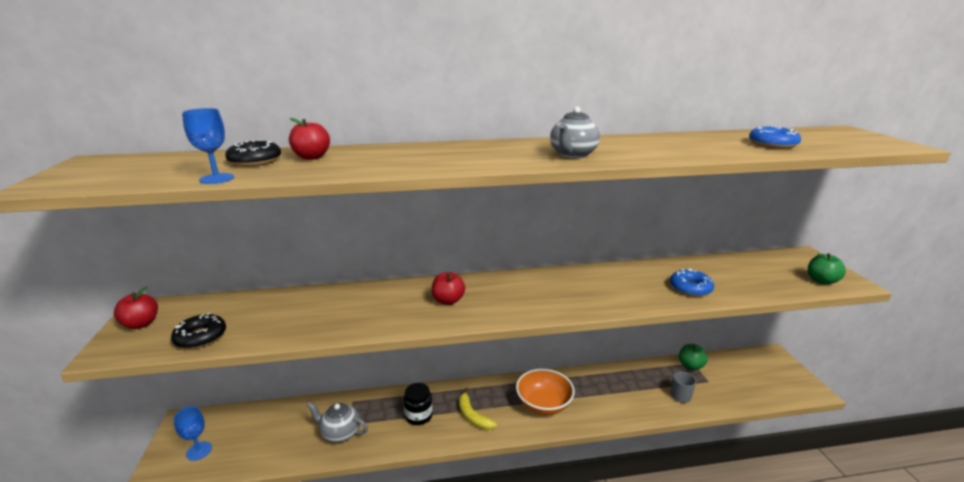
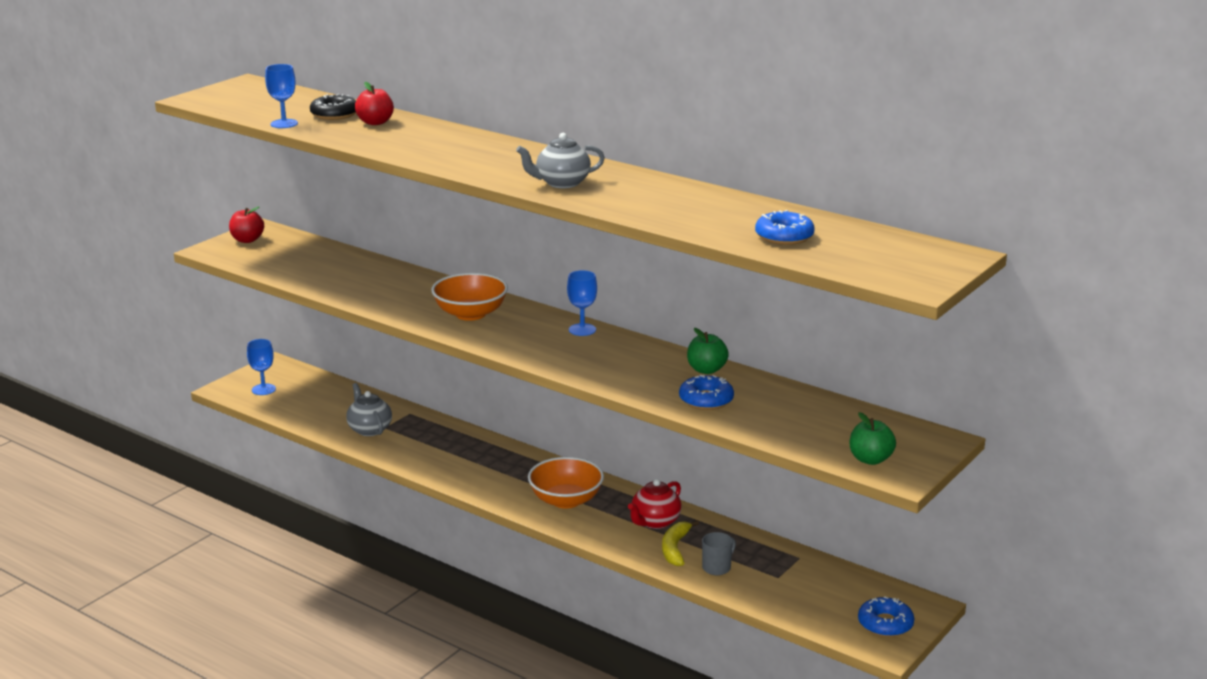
camera: 45 degrees right, 0 degrees up
black donut [171,313,226,349] -> none
black jar [404,383,433,425] -> none
red apple [432,272,465,305] -> orange bowl [431,273,508,321]
yellow banana [459,388,497,429] -> yellow banana moved to [662,520,699,566]
green apple [679,344,707,370] -> green apple moved to [687,328,729,374]
none -> blue goblet [567,270,597,336]
none -> red teapot [628,479,682,529]
none -> blue donut [858,596,914,637]

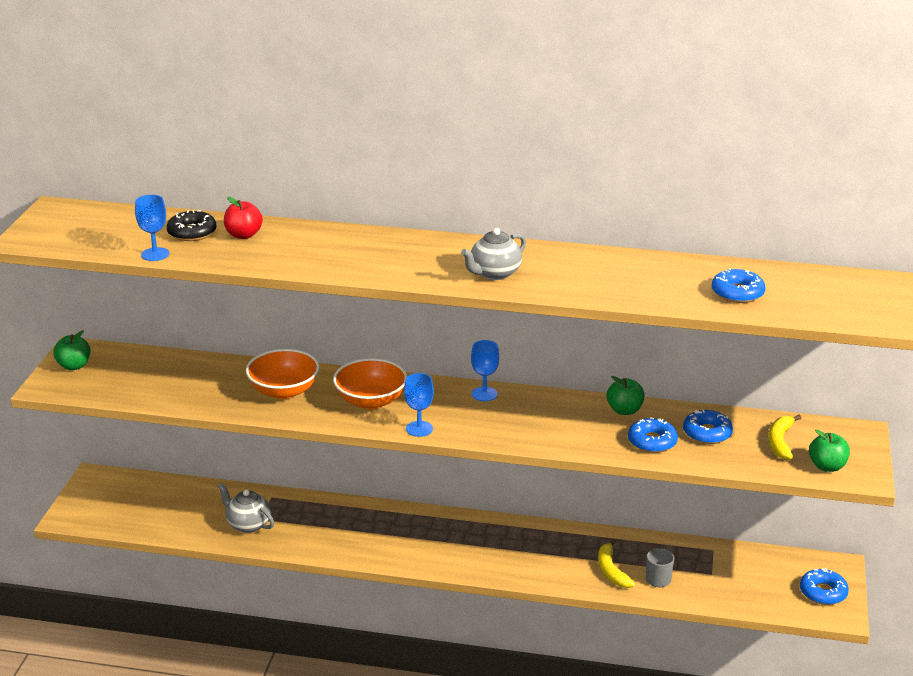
camera: 25 degrees left, 5 degrees up
red apple [229,207,264,243] -> green apple [53,330,90,370]
blue goblet [247,339,276,395] -> blue goblet moved to [404,373,434,437]
orange bowl [528,457,604,509] -> orange bowl moved to [246,349,319,399]
red teapot [628,479,682,529] -> none
none -> blue donut [683,410,733,444]
none -> yellow banana [768,415,801,460]

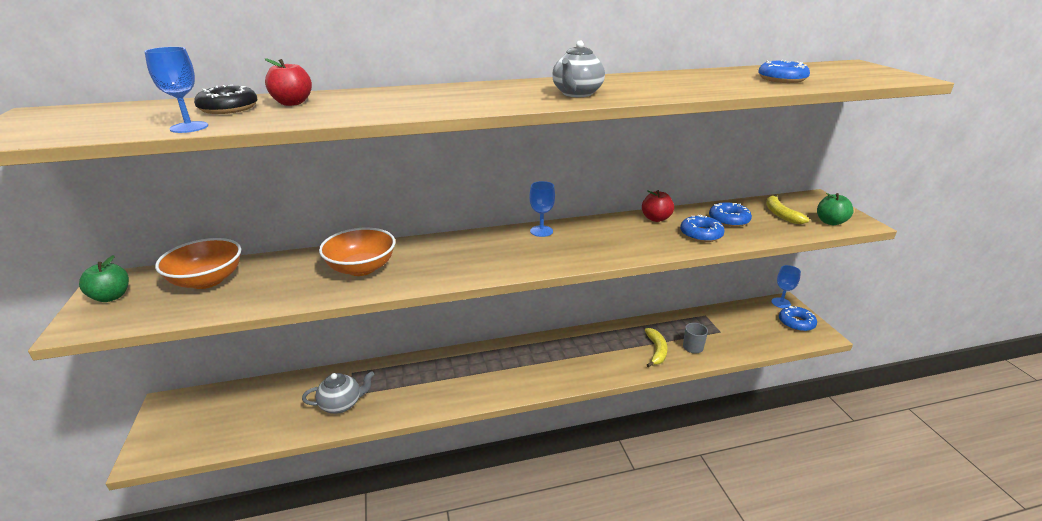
camera: 25 degrees left, 0 degrees up
grey teapot [218,482,274,533] -> grey teapot turned 150 degrees clockwise [302,371,374,414]
orange bowl [333,358,407,409] -> orange bowl moved to [155,238,241,289]
blue goblet [404,373,434,437] -> blue goblet moved to [772,265,801,308]
yellow banana [598,539,635,588] -> yellow banana turned 135 degrees counterclockwise [645,328,668,368]
green apple [607,376,645,415] -> red apple [642,190,674,222]

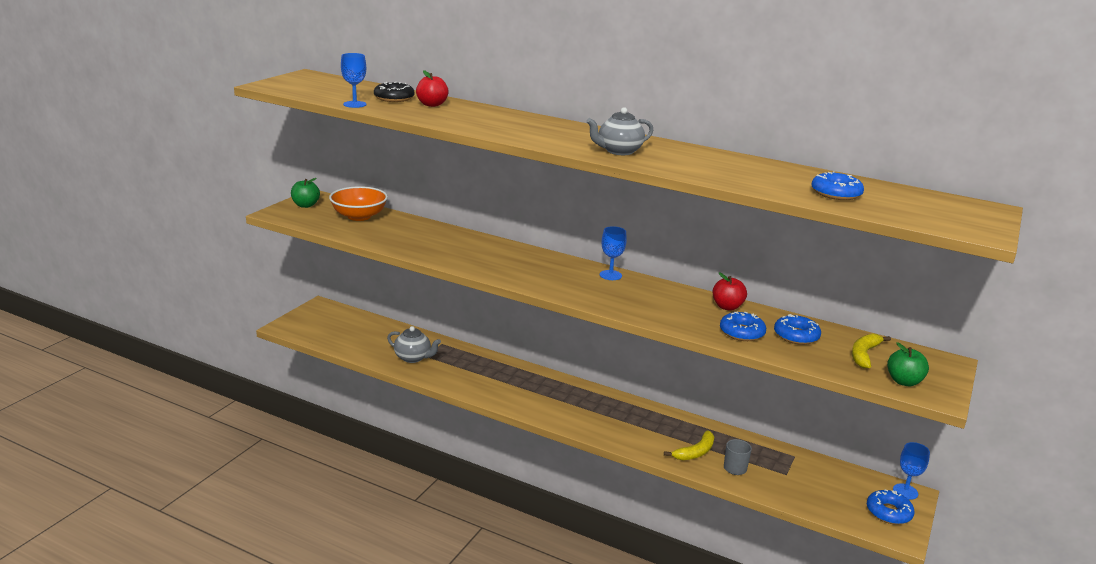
camera: 40 degrees right, 5 degrees down
orange bowl [319,228,395,276] -> none

